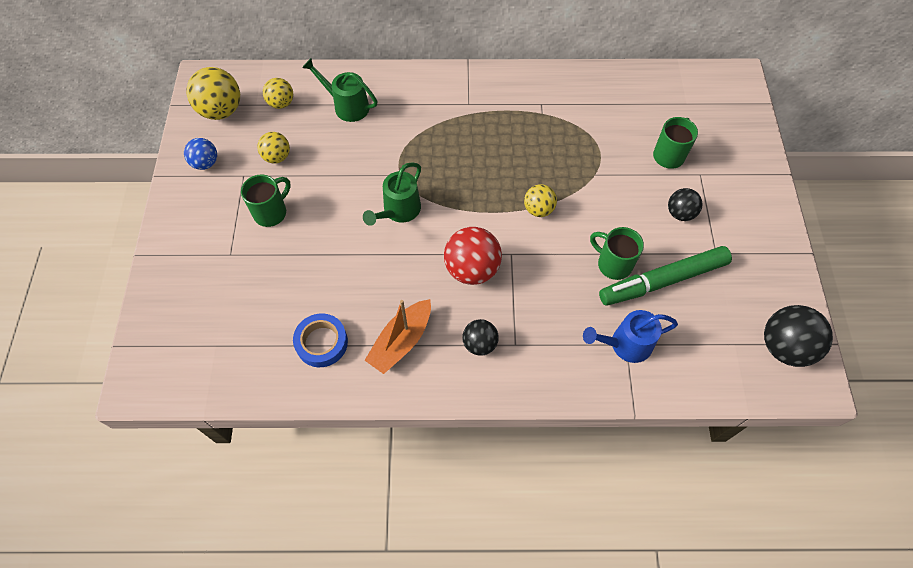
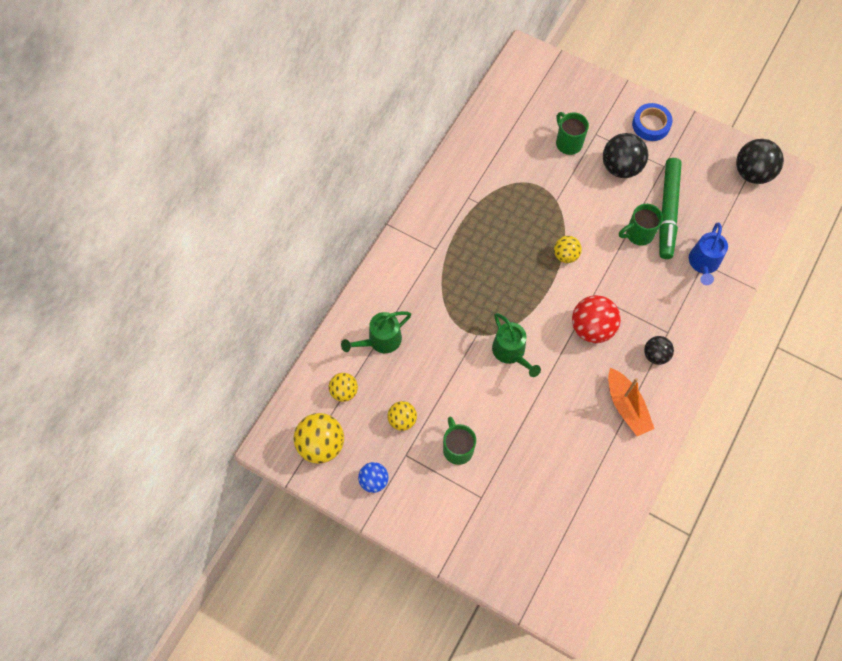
camera: 60 degrees left, 5 degrees up
blue tape [293,314,348,367] -> blue tape moved to [632,103,673,141]
black ball [668,188,703,221] -> black ball [603,133,648,178], size x1.67

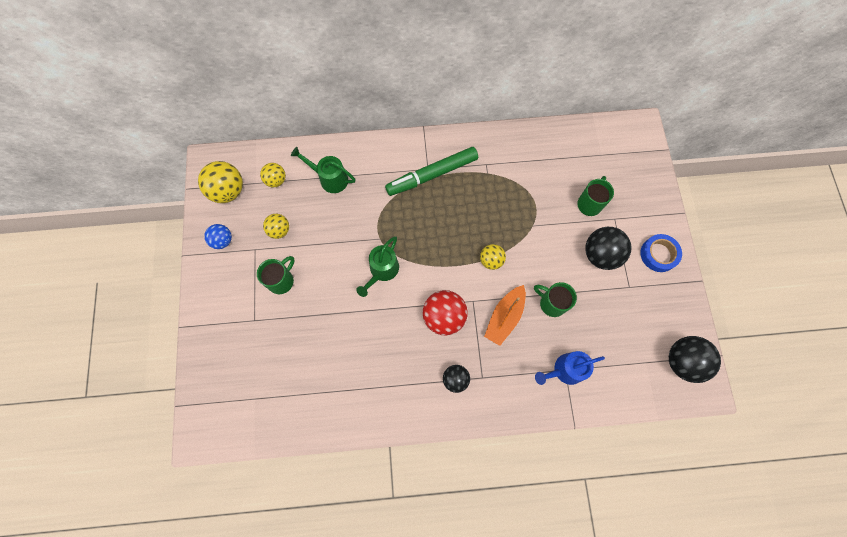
camera: 55 degrees right, 5 degrees up
orange boat [608,368,655,436] -> orange boat moved to [484,285,526,346]
green marker [659,158,682,259] -> green marker moved to [385,147,478,196]

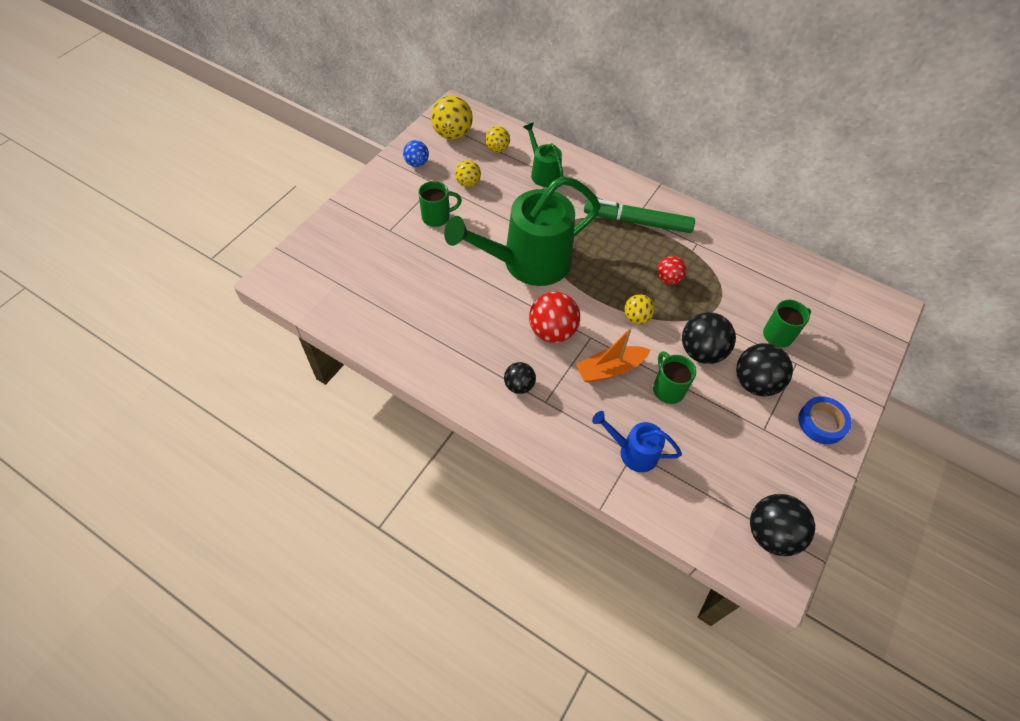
camera: 35 degrees right, 15 degrees down
green watering can [356,236,399,297] -> green watering can [444,176,601,286], size x2.08
none -> red ball [657,256,687,285]
none -> black ball [682,312,736,364]

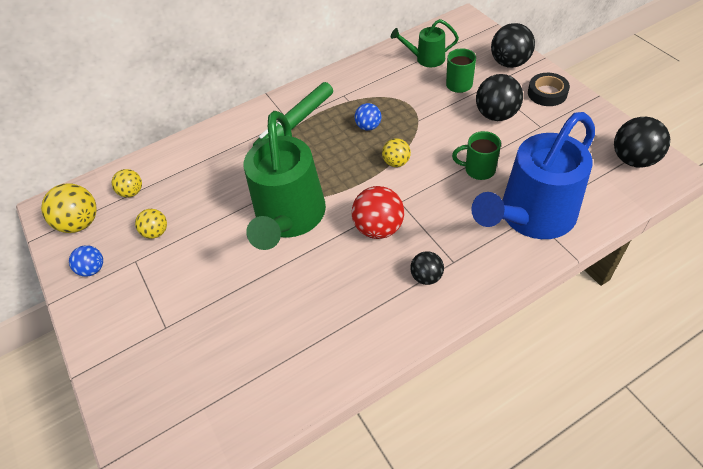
camera: 55 degrees left, 5 degrees down
green mug [418,181,462,227] -> none
green watering can [523,123,563,187] -> green watering can moved to [391,19,459,67]
orange boat [576,328,650,383] -> none
blue watering can [592,411,682,472] -> blue watering can [471,112,595,239], size x2.08
red ball [657,256,687,285] -> blue ball [355,103,381,131]
black ball [682,312,736,364] -> black ball moved to [491,23,535,68]
blue tape [798,396,852,444] -> black tape [528,73,570,106]

